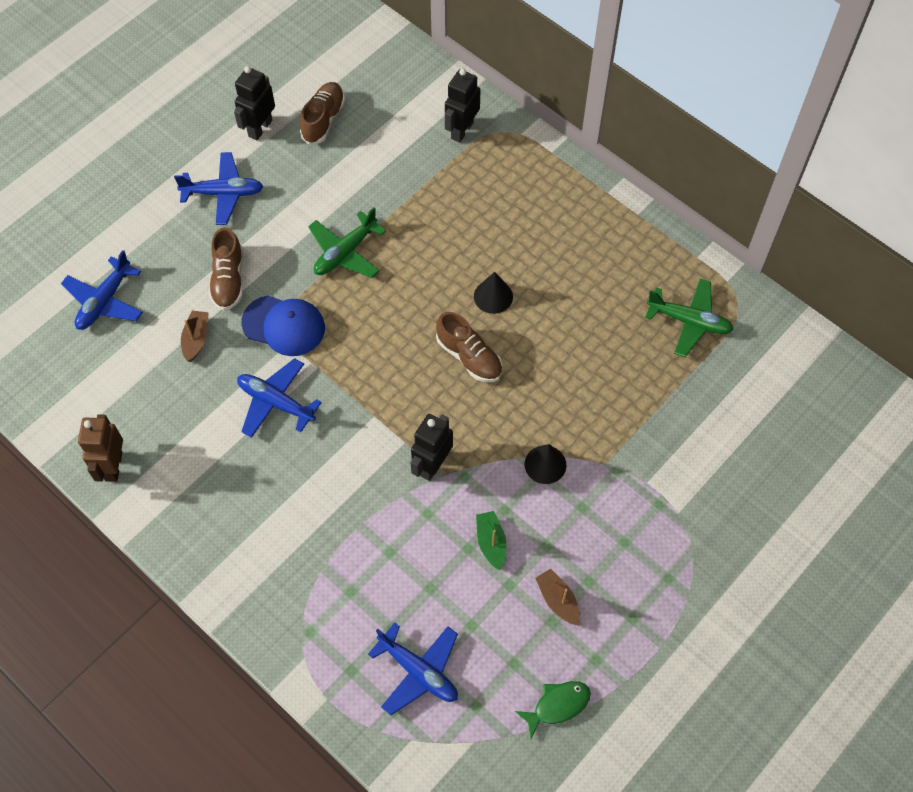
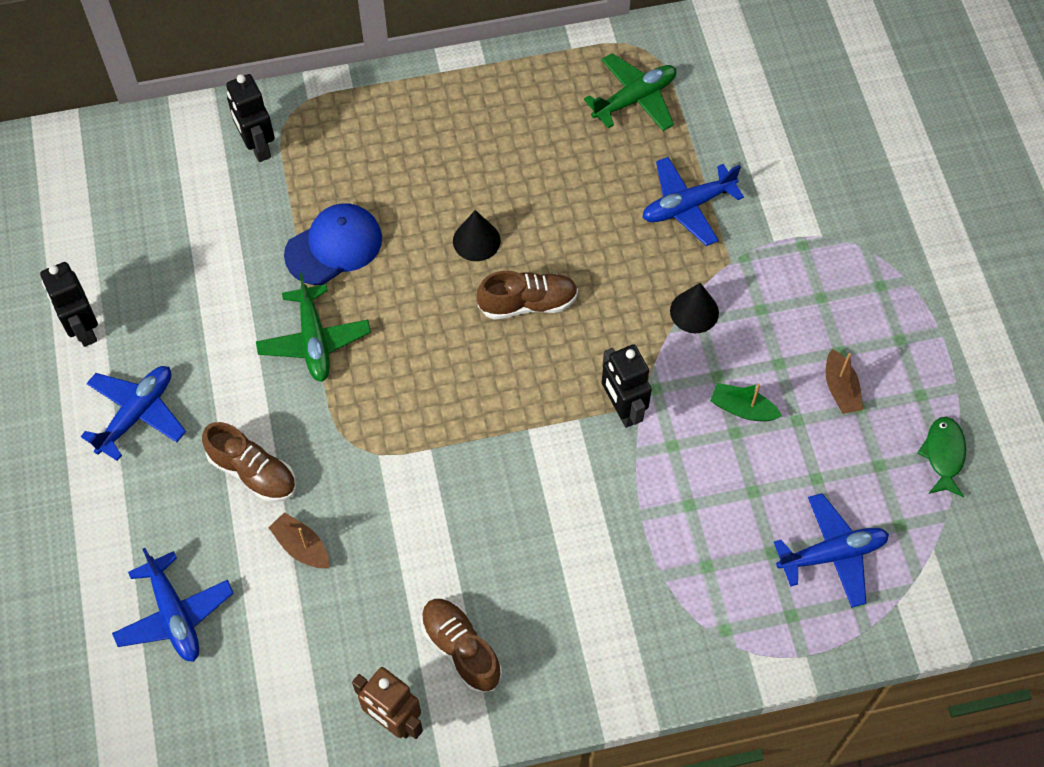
camera: 55 degrees left, 0 degrees up
blue plane [237,358,322,438] -> blue plane moved to [642,157,744,246]
blue cap [242,296,325,356] -> blue cap moved to [284,203,382,285]
brown shoe [300,82,345,145] -> brown shoe moved to [421,598,502,694]
brown boat [535,569,580,625] -> brown boat turned 105 degrees counterclockwise [826,349,863,414]

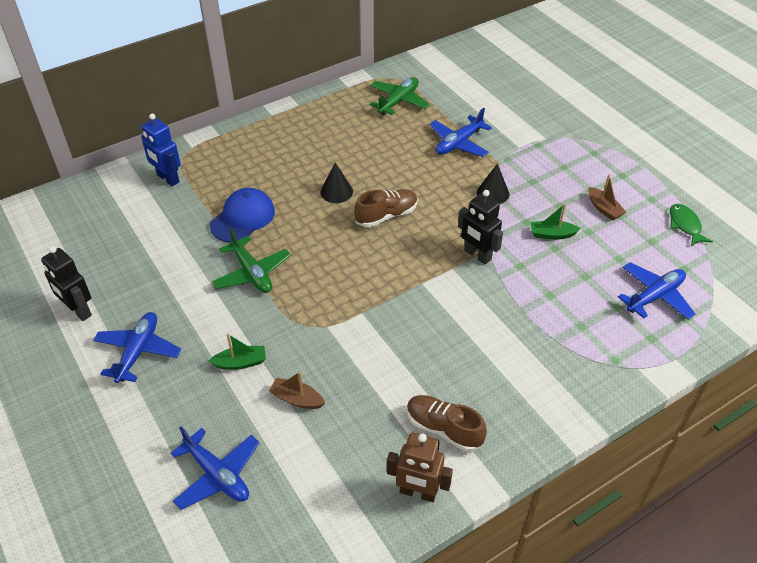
camera: 20 degrees left, 15 degrees down
brown shoe [202,422,296,502] -> green boat [209,334,266,370]
black robot [226,74,275,162] -> blue robot [141,113,181,187]

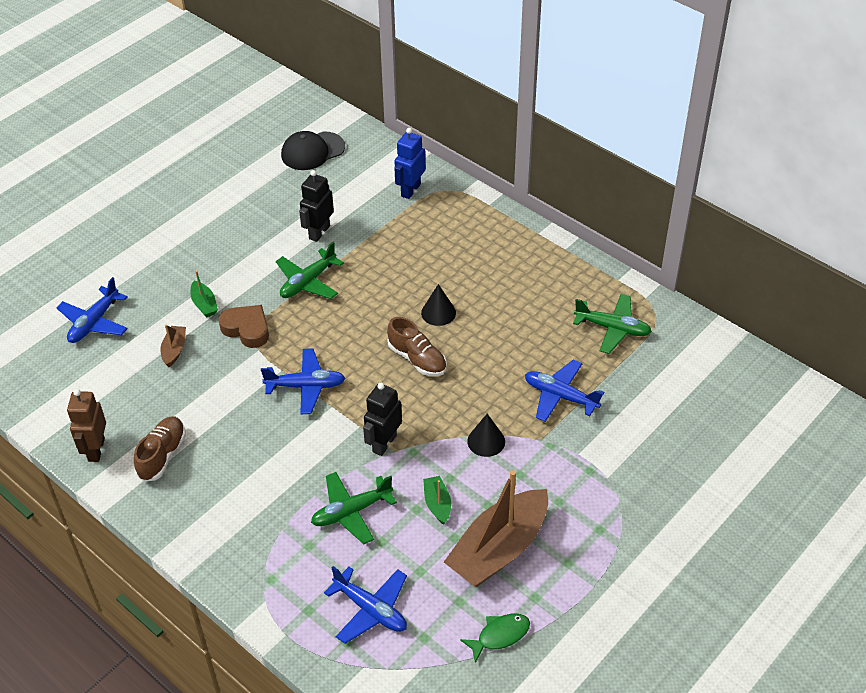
camera: 75 degrees right, 0 degrees up
black robot [41,246,92,321] -> black robot moved to [299,170,334,242]
blue plane [93,312,181,383] -> blue plane moved to [261,348,345,414]
blue cap [210,188,275,243] -> none
brown boat [588,174,626,221] -> brown boat [444,470,548,587], size x2.31
none -> brown heart [219,305,269,348]
none -> black cap [281,131,345,170]
none -> green plane [311,472,397,544]

